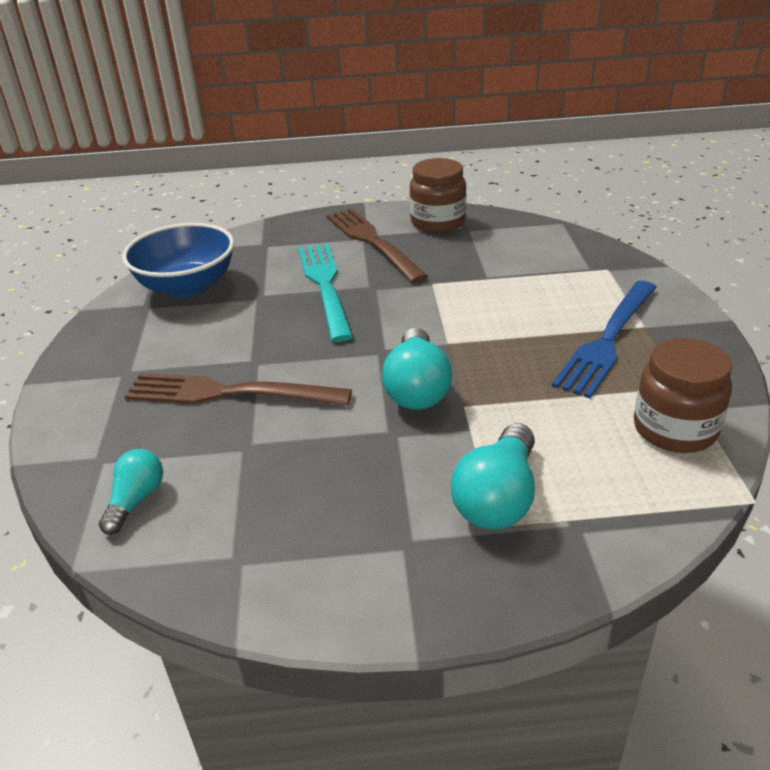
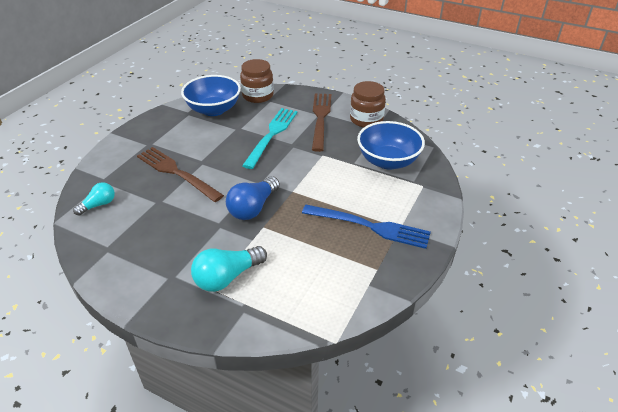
camera: 30 degrees right, 5 degrees up
turquoise light bulb [382,328,452,410] -> blue light bulb [226,176,280,220]
blue fork [552,281,657,398] -> blue fork turned 135 degrees counterclockwise [302,205,431,249]
brown jar [634,338,732,453] -> brown jar moved to [240,59,274,103]
none -> blue bowl [357,121,425,170]

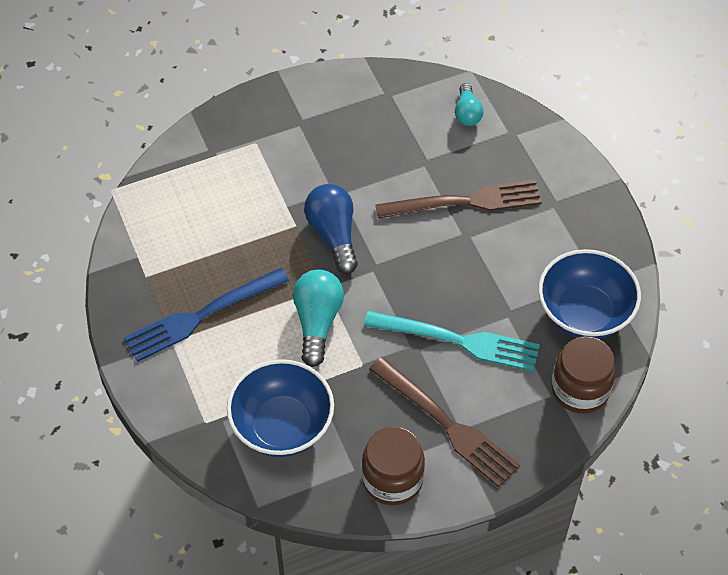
camera: 130 degrees right, 15 degrees up
turquoise light bulb [191,246,267,292] -> turquoise light bulb moved to [293,269,344,367]
turquoise fork [242,108,298,169] -> turquoise fork turned 45 degrees counterclockwise [364,311,540,372]

